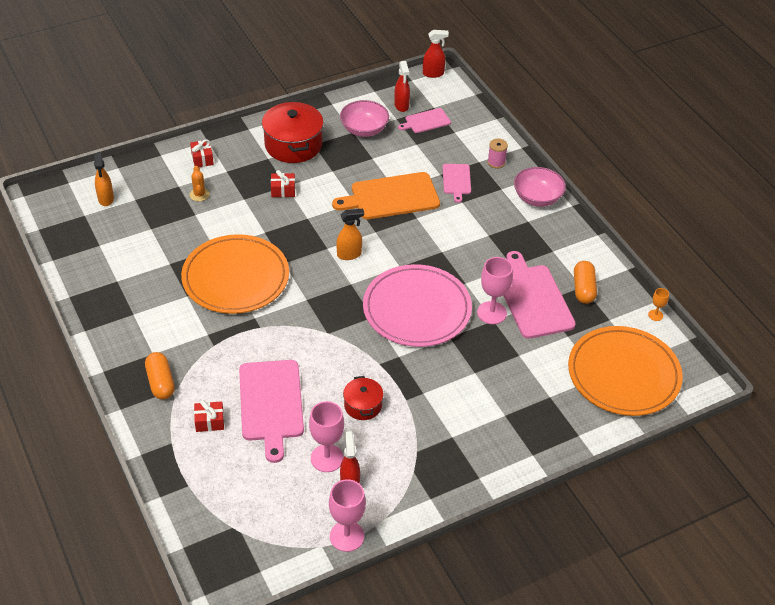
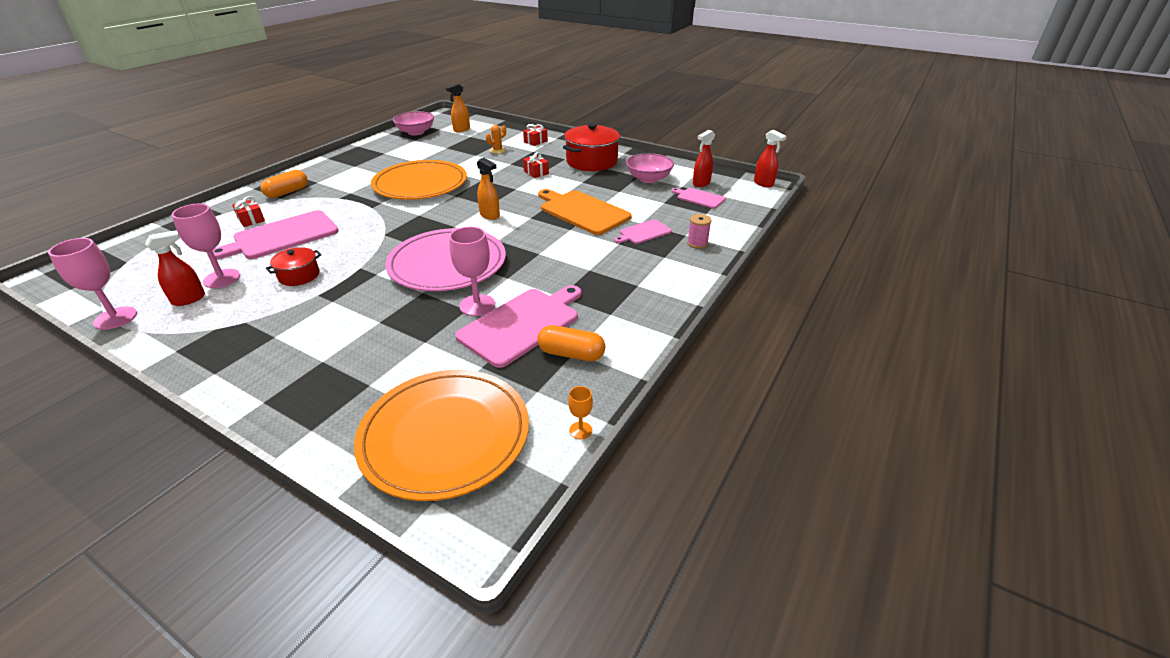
camera: 60 degrees right, 10 degrees down
pink bowl [514,167,566,207] -> pink bowl moved to [393,111,434,135]
orange capsule [574,261,597,304] -> orange capsule turned 45 degrees clockwise [537,325,605,361]

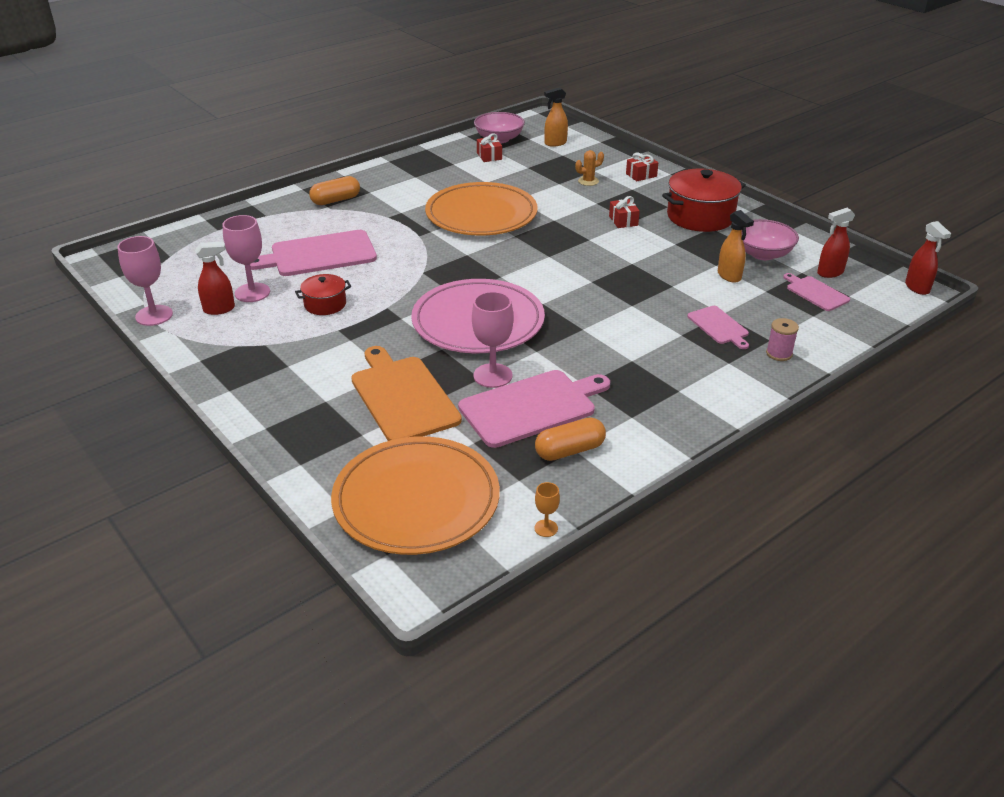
camera: 20 degrees right, 0 degrees up
red gift [232,196,265,227] -> red gift moved to [477,134,502,162]
orange spray bottle [477,158,500,220] -> orange spray bottle moved to [718,210,754,283]
orange capsule [537,325,605,361] -> orange capsule turned 60 degrees counterclockwise [535,417,606,461]
orange cutting board [538,189,632,235] -> orange cutting board moved to [351,346,462,441]
pink cutting board [614,219,672,244] -> pink cutting board turned 105 degrees counterclockwise [687,306,749,349]

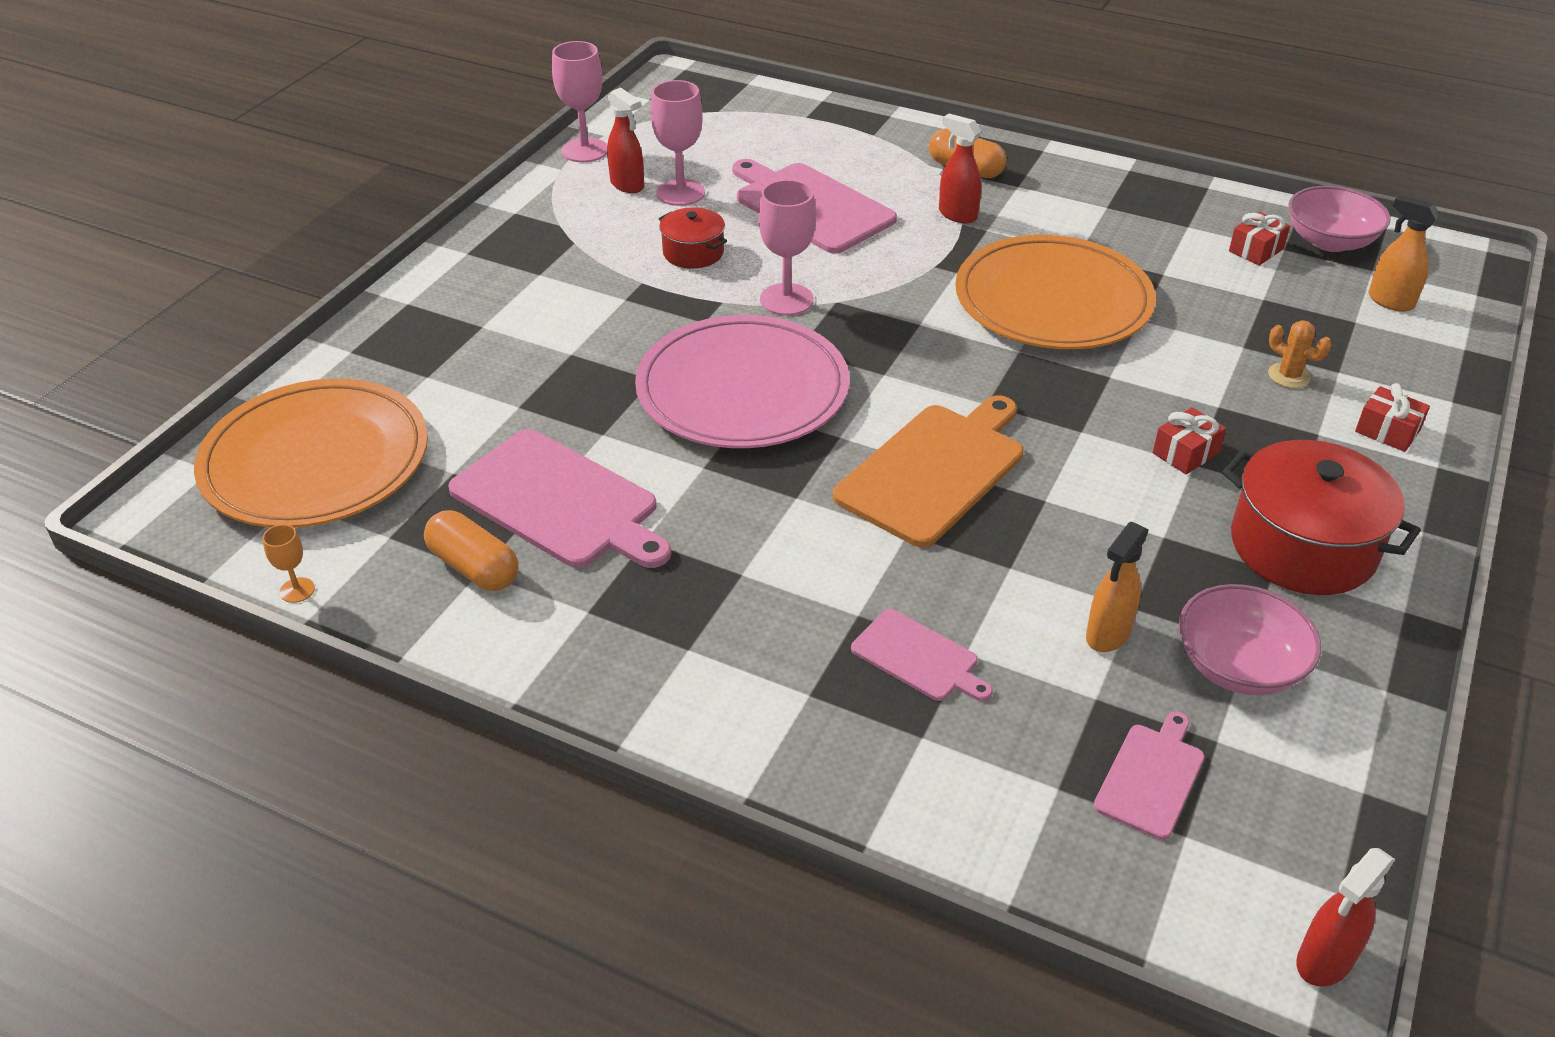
camera: 65 degrees right, 5 degrees up
orange cutting board [351,346,462,441] -> orange cutting board moved to [833,395,1024,547]
pink goblet [472,291,513,388] -> pink goblet moved to [758,180,816,316]
pink cutting board [687,306,749,349] -> pink cutting board turned 90 degrees counterclockwise [851,609,993,701]
pink spool [766,318,799,361] -> none
red spray bottle [817,208,855,278] -> red spray bottle moved to [939,113,982,224]

